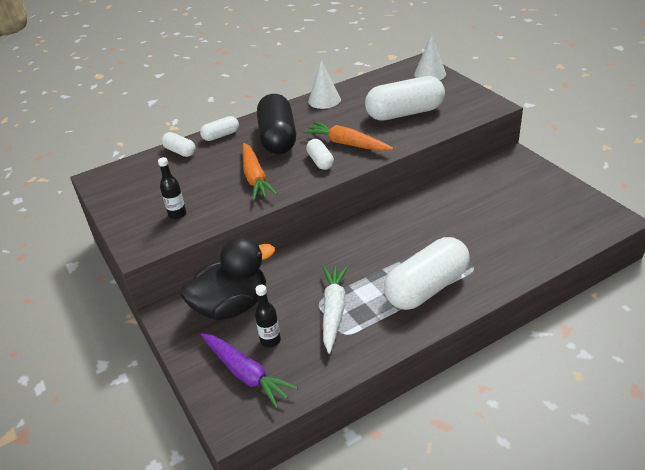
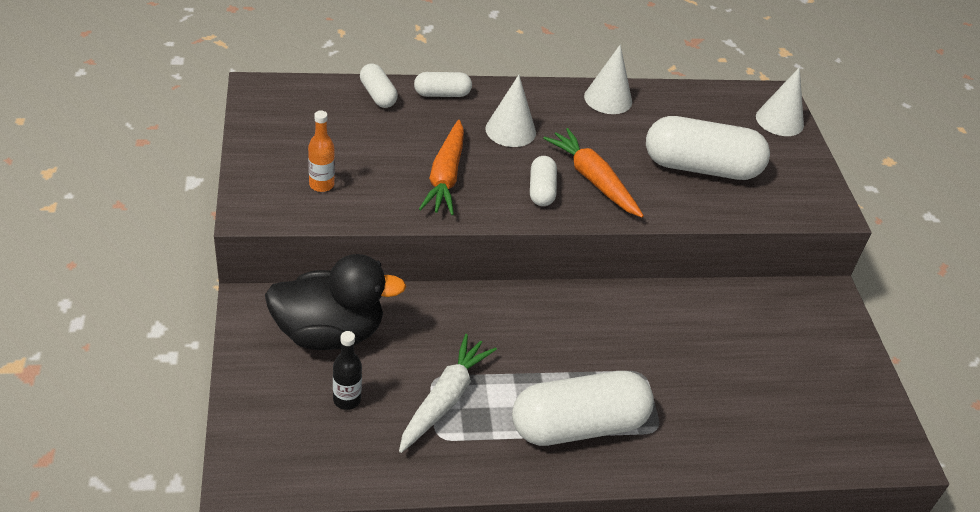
camera: 15 degrees right, 5 degrees up
black bottle [158,157,186,219] -> orange bottle [308,110,335,192]
purple carrot [201,333,298,408] -> none
black capsule [257,94,296,154] -> white cone [485,75,536,147]

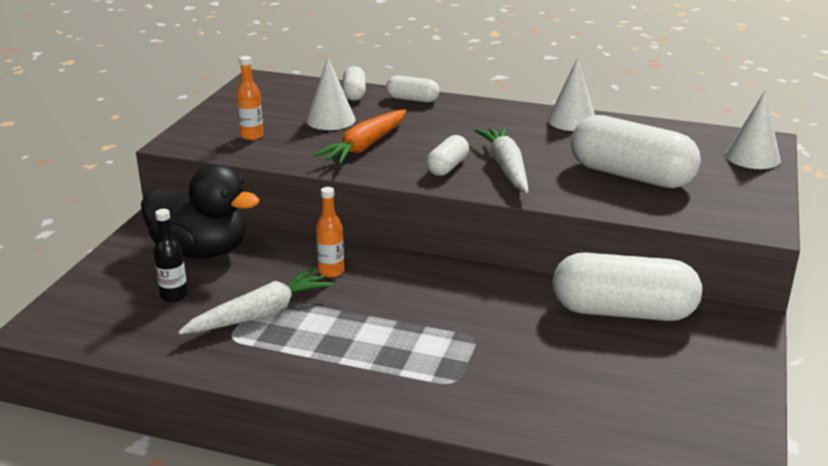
camera: 30 degrees right, 15 degrees down
white cone [485,75,536,147] -> white cone moved to [306,57,356,130]
white capsule [512,371,654,446] -> white capsule moved to [552,252,702,321]
orange carrot [543,128,644,218] -> white carrot [474,127,528,193]
none -> orange bottle [316,187,344,277]

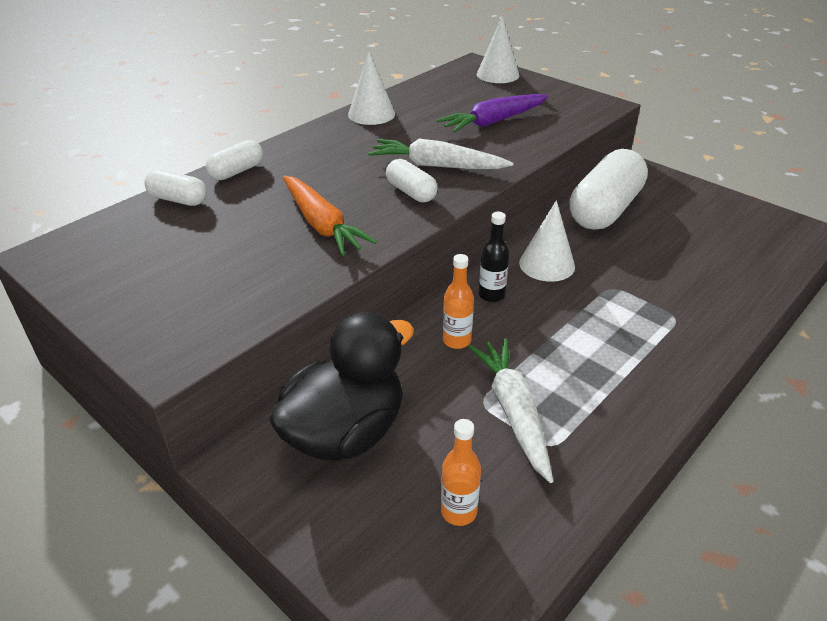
camera: 65 degrees left, 10 degrees up
black bottle [154,209,188,302] -> black bottle moved to [479,212,509,302]
orange bottle [236,56,264,140] -> orange bottle moved to [441,419,481,526]
white cone [306,57,356,130] -> white cone moved to [519,200,575,282]
white capsule [571,115,701,188] -> purple carrot [437,94,549,133]

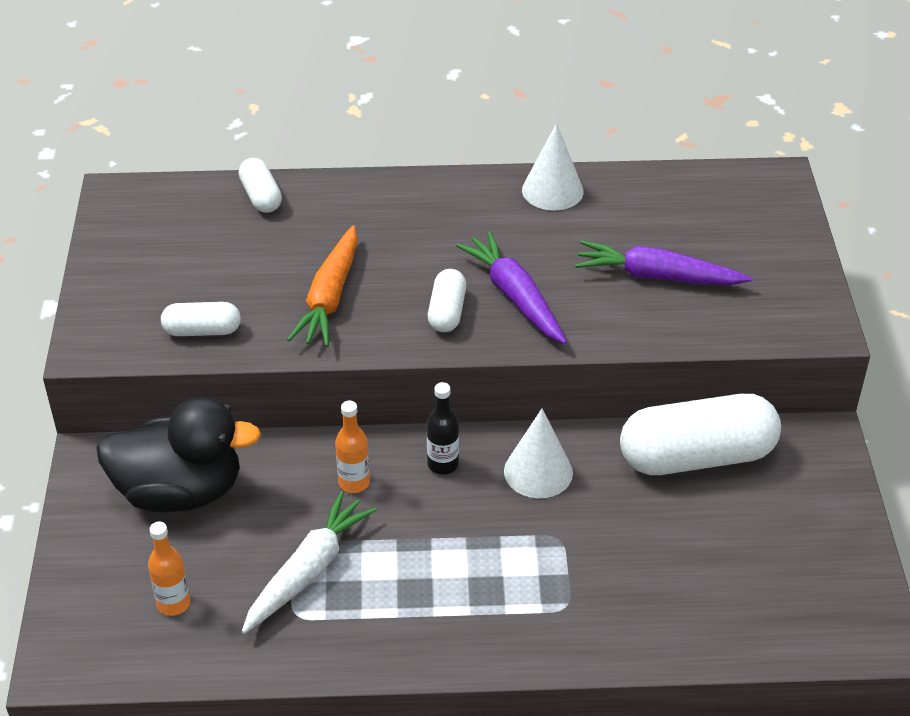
camera: 45 degrees right, 5 degrees up
white capsule [205,140,263,180] -> white capsule moved to [161,302,241,336]
white carrot [368,139,513,169] -> purple carrot [456,232,567,344]
white cone [477,16,519,83] -> none

